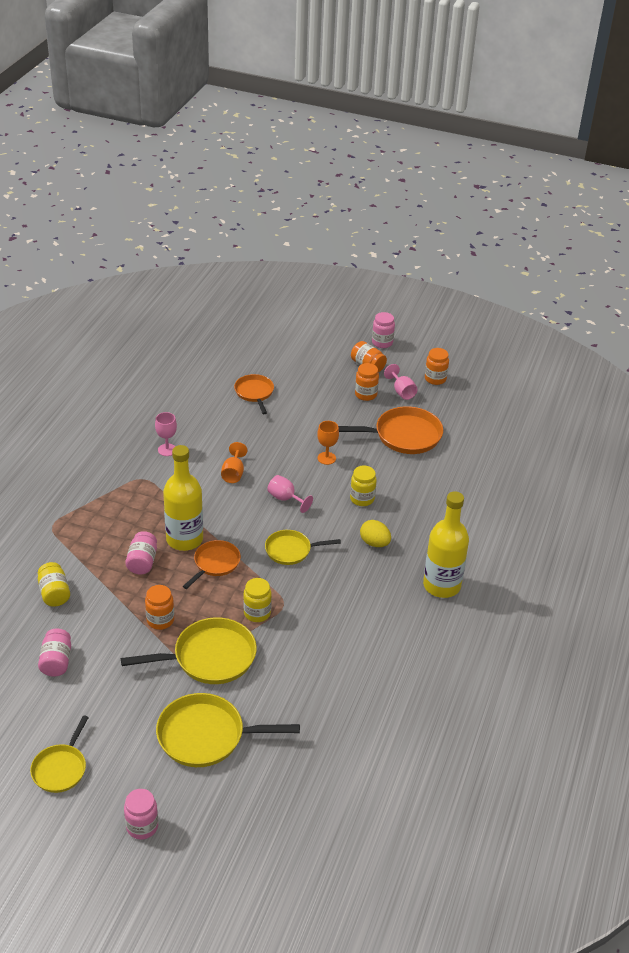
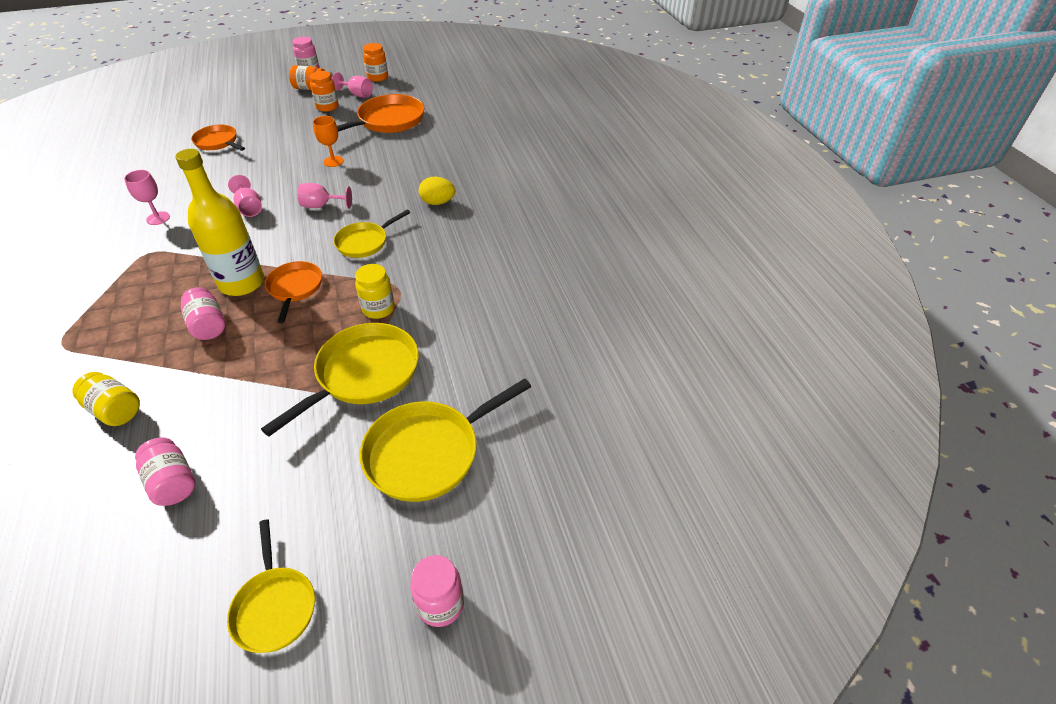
camera: 35 degrees left, 5 degrees up
orange jar [145,585,174,630] -> none
orange goblet [221,442,247,483] -> pink goblet [228,175,262,217]
yellow jar [350,465,377,506] -> none
yellow bottle [423,492,469,598] -> none

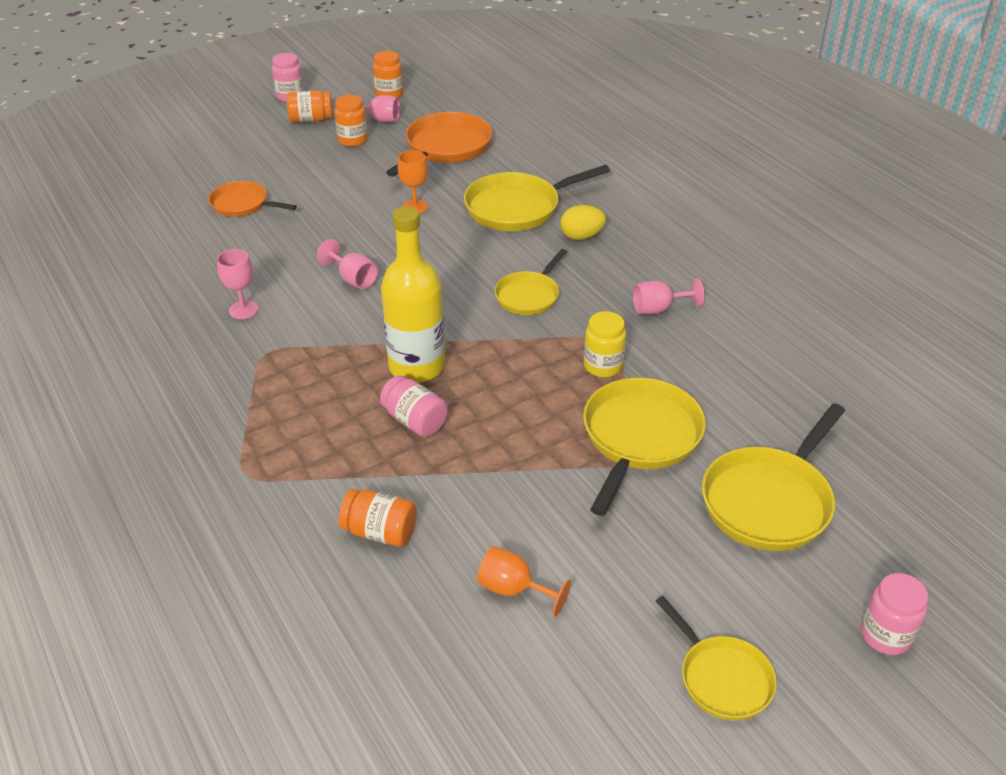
camera: 15 degrees left, 5 degrees down
yellow jar [73,372,140,426] -> orange jar [339,489,417,547]
pink jar [135,437,196,506] -> orange goblet [477,546,571,616]
orange pan [265,261,322,323] -> none
pink goblet [297,183,352,209] -> pink goblet moved to [633,278,704,314]
none -> yellow pan [464,165,610,231]

